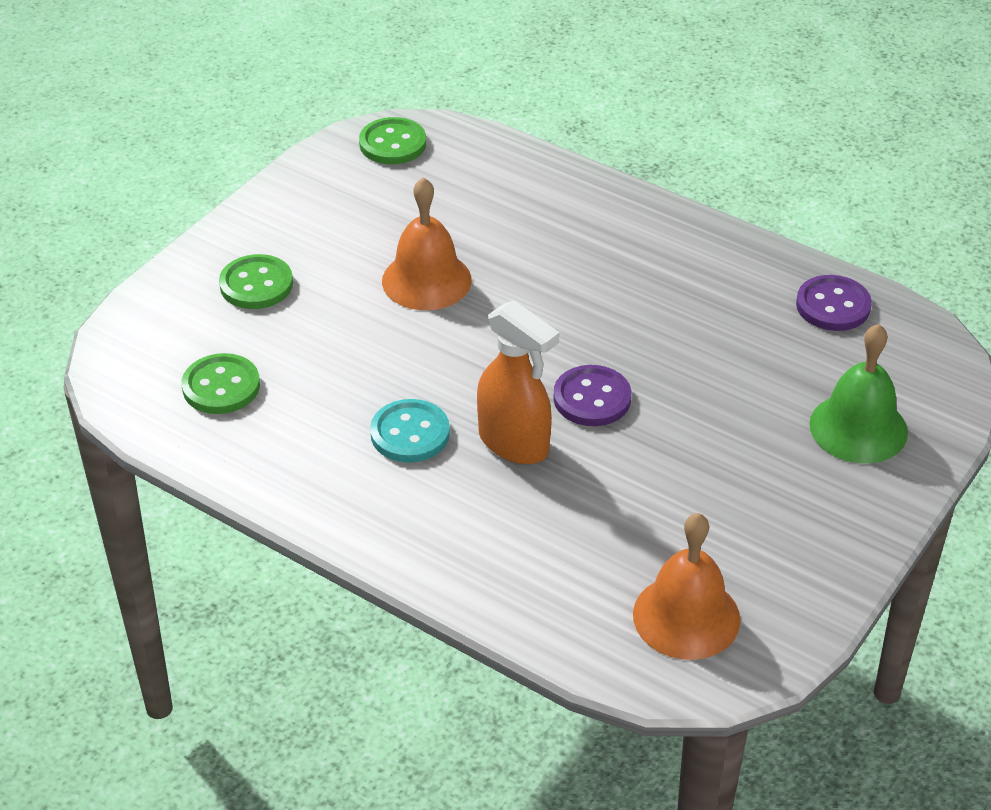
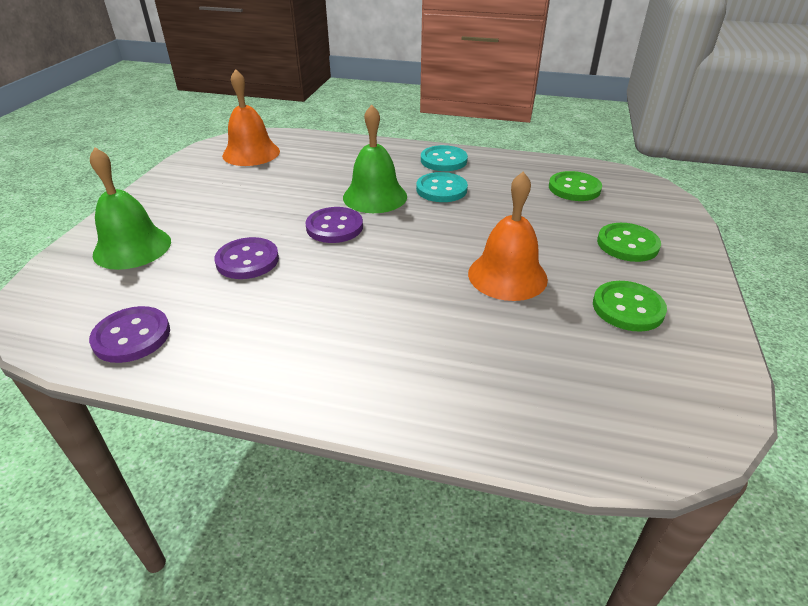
camera: 160 degrees right, 5 degrees down
green button [359,117,426,164] -> green button moved to [593,281,667,332]
orange spray bottle [477,300,560,464] -> green bell [343,104,407,213]
none -> purple button [215,237,279,279]
none -> turquoise button [421,145,468,171]

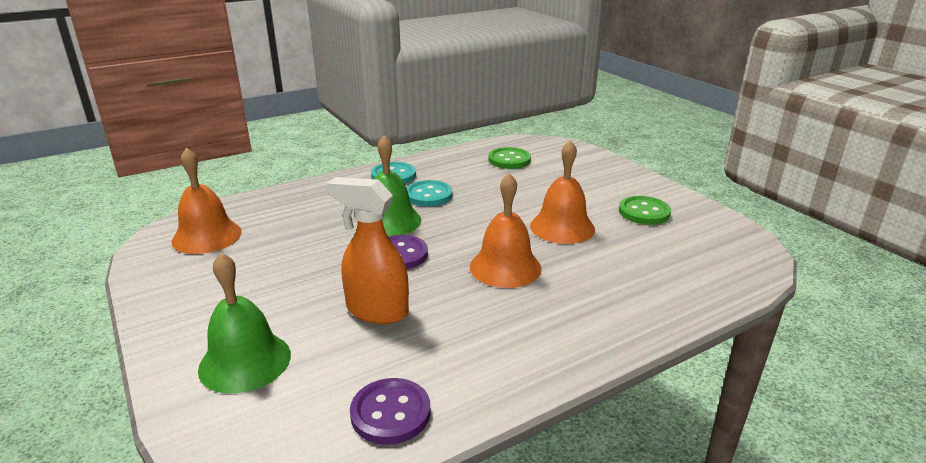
camera: 45 degrees left, 10 degrees down
purple button [215,237,279,279] -> orange spray bottle [326,177,409,324]
green button [597,223,661,262] -> none
none -> orange bell [470,173,542,288]

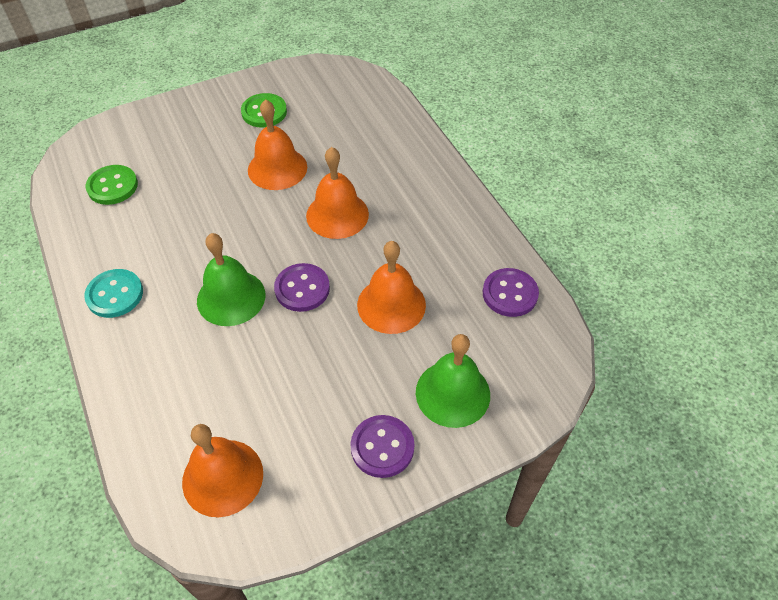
camera: 85 degrees left, 25 degrees up
orange spray bottle [326,177,409,324] -> orange bell [357,241,426,334]
turquoise button [406,180,453,207] -> none
none -> purple button [350,415,415,478]

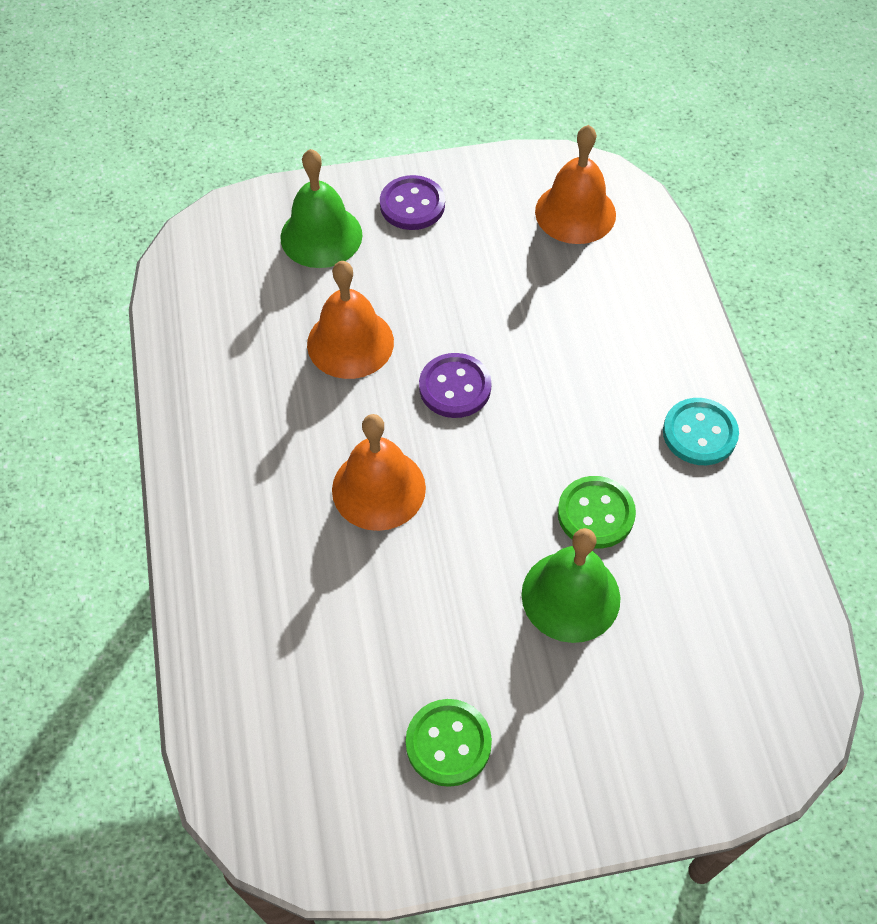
camera: 165 degrees left, 5 degrees up
green button [86,165,138,205] -> green button moved to [558,476,636,548]
green bell [197,233,266,326] -> green bell moved to [522,528,620,643]
orange bell [248,99,307,190] -> none
purple button [483,268,539,317] -> none

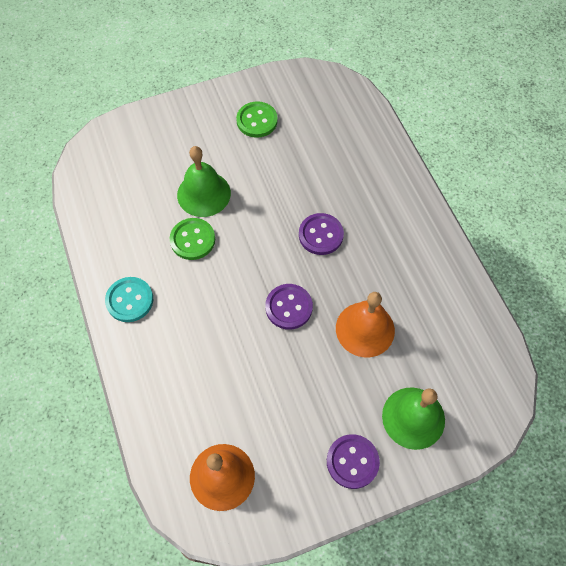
camera: 170 degrees right, 5 degrees up
orange bell [332,414,426,531] -> purple button [299,213,344,255]

